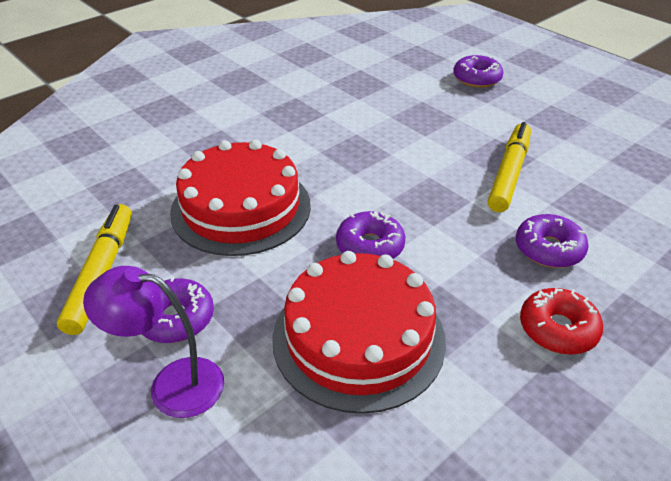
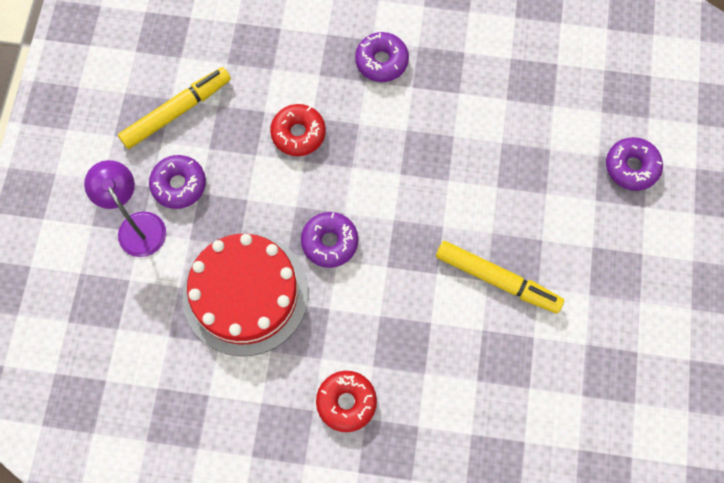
camera: 50 degrees right, 30 degrees up
red cake [170,140,311,256] -> red donut [270,104,326,156]
yellow marker [488,122,531,212] -> yellow marker turned 45 degrees clockwise [436,241,564,313]
purple donut [516,214,589,268] -> purple donut moved to [355,32,409,82]

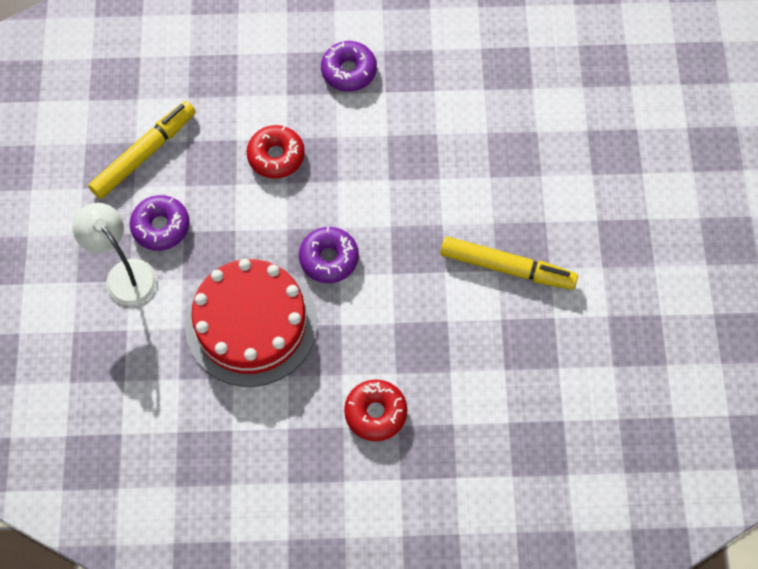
camera: 10 degrees left, 5 degrees down
purple lamp [84,160,166,257] -> white lamp [72,203,157,306]
purple donut [606,137,663,191] -> none

